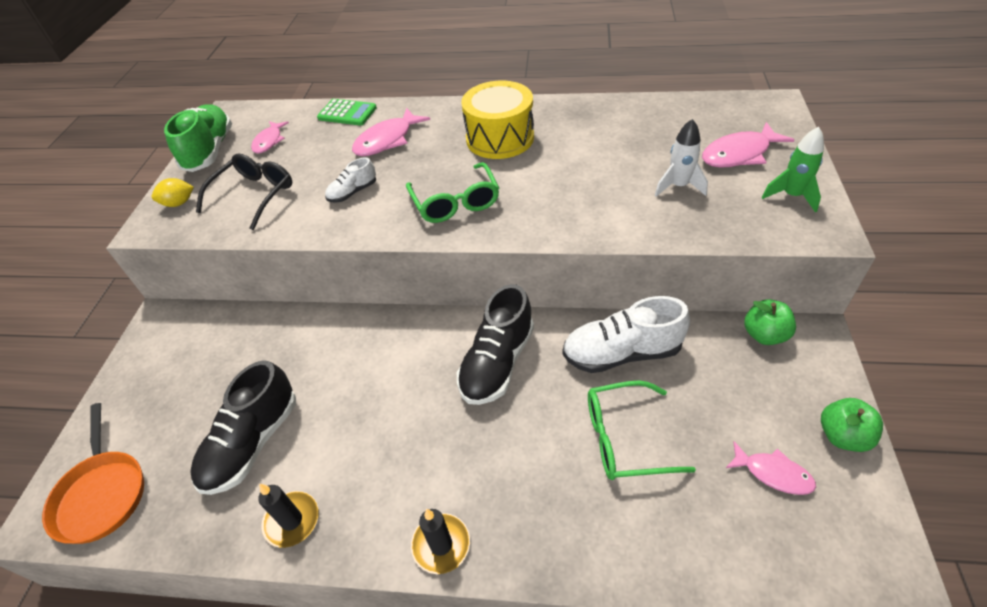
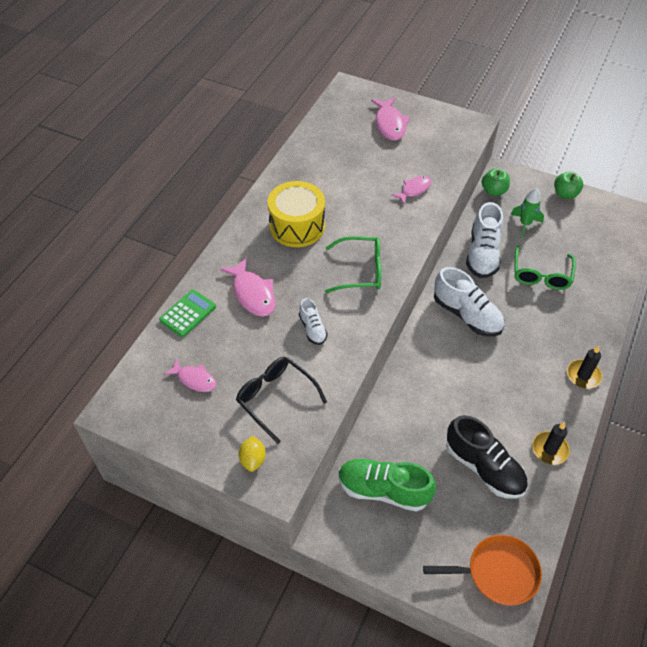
camera: 75 degrees left, 5 degrees up
green shoe [164,104,232,172] -> green shoe moved to [338,458,436,512]
black shoe [457,284,534,405] -> white shoe [434,267,504,336]
white rocket [655,119,708,197] -> none
pink fish [726,441,816,495] -> pink fish moved to [391,176,431,204]
green rocket [762,127,824,213] -> green rocket moved to [511,188,544,237]

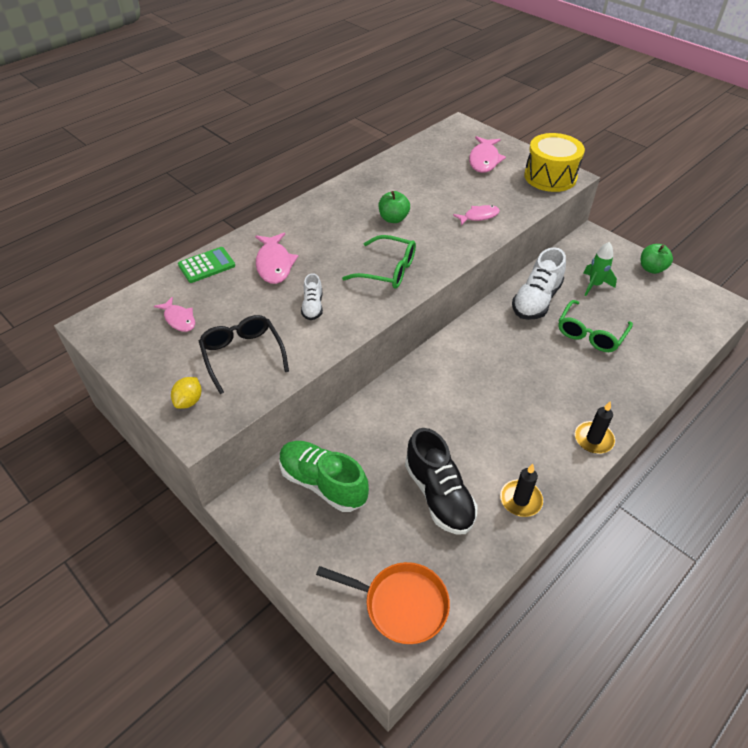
camera: 20 degrees right, 5 degrees down
yellow drum [267,181,325,247] -> yellow drum moved to [524,133,585,192]
white shoe [434,267,504,336] -> none
green apple [482,168,510,196] -> green apple moved to [379,191,410,223]

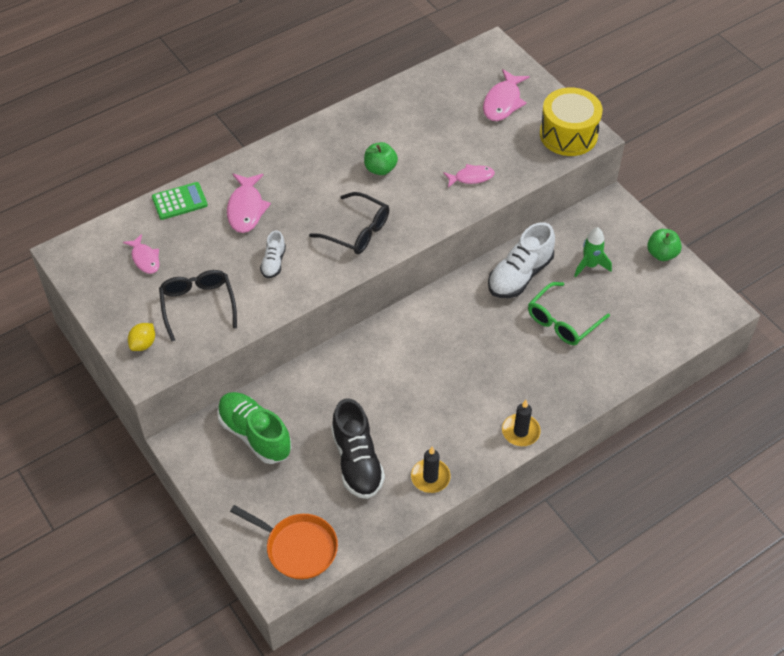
camera: 10 degrees right, 5 degrees up
green glasses [342,235,416,289] -> black glasses [309,192,389,254]

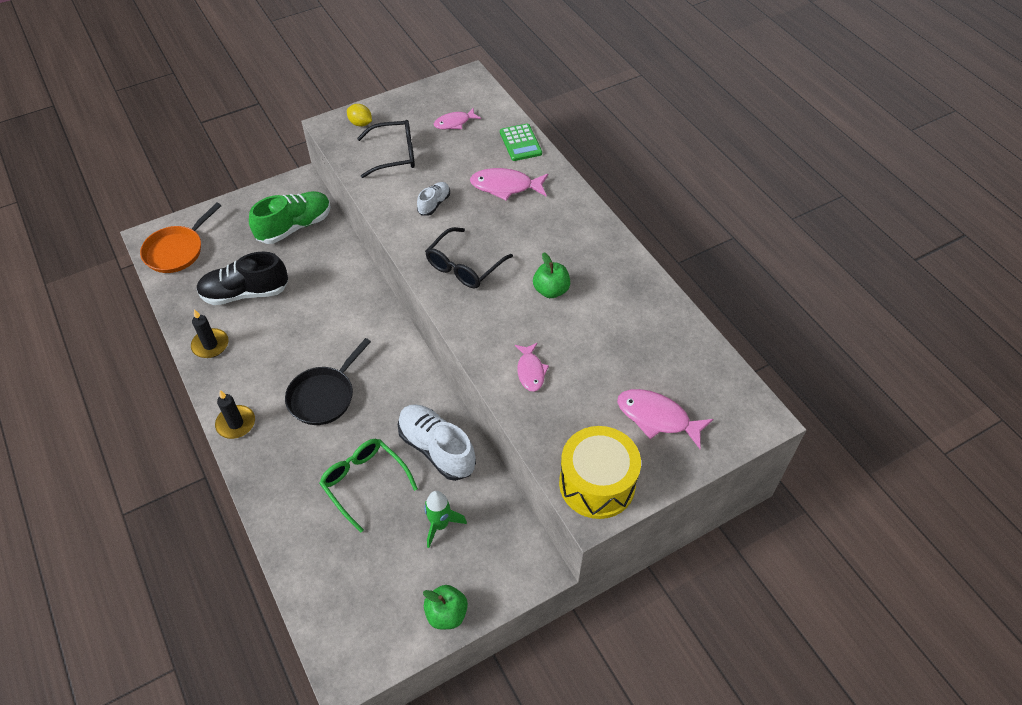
camera: 95 degrees right, 0 degrees up
white shoe [260,230,286,278] -> white shoe turned 105 degrees clockwise [417,182,450,216]
none -> black pan [285,338,371,425]

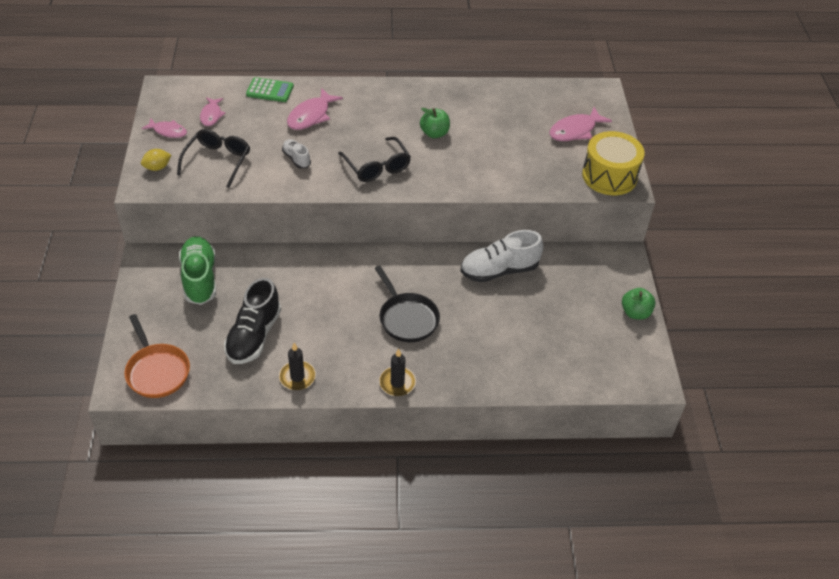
camera: 65 degrees left, 5 degrees down
green glasses [319,439,418,533] -> none
green rocket [424,491,467,548] -> none
pink fish [515,343,549,392] -> pink fish moved to [141,119,187,138]

